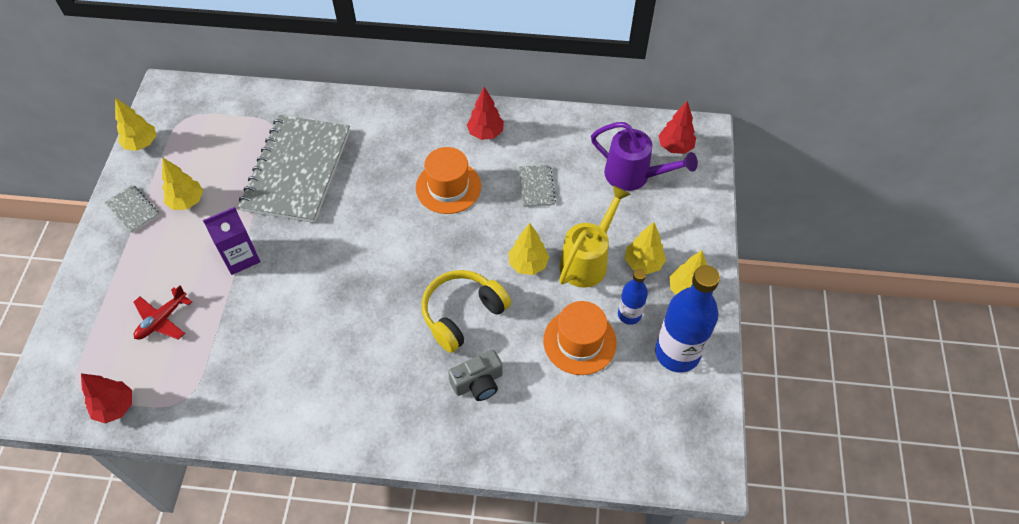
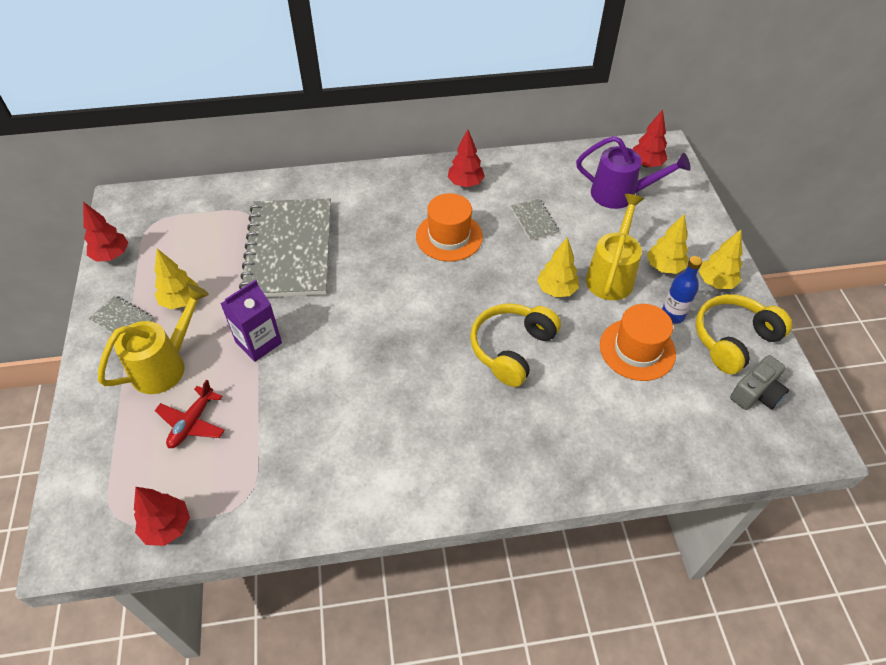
camera: 15 degrees left, 5 degrees down
yellow tree [115,98,156,151] -> red tree [83,202,129,262]
grey camera [448,350,503,401] -> grey camera moved to [730,355,789,410]
blue bottle [655,265,720,372] -> yellow headphones [695,294,792,374]
none -> yellow watering can [98,284,209,394]

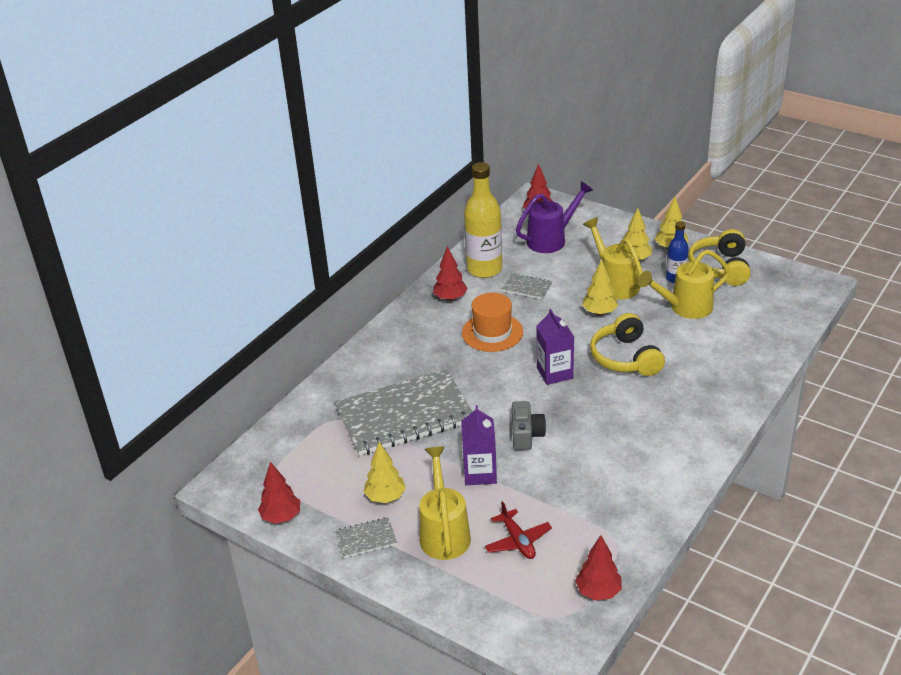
camera: 45 degrees left, 15 degrees down
grey notebook [239,198,331,297] -> grey notebook turned 60 degrees counterclockwise [335,369,473,456]
orange hat [600,304,676,381] -> yellow watering can [638,249,730,319]
grey camera [730,355,789,410] -> grey camera moved to [512,401,546,450]
none -> yellow bottle [464,162,502,278]
none -> purple carton [536,309,574,385]

